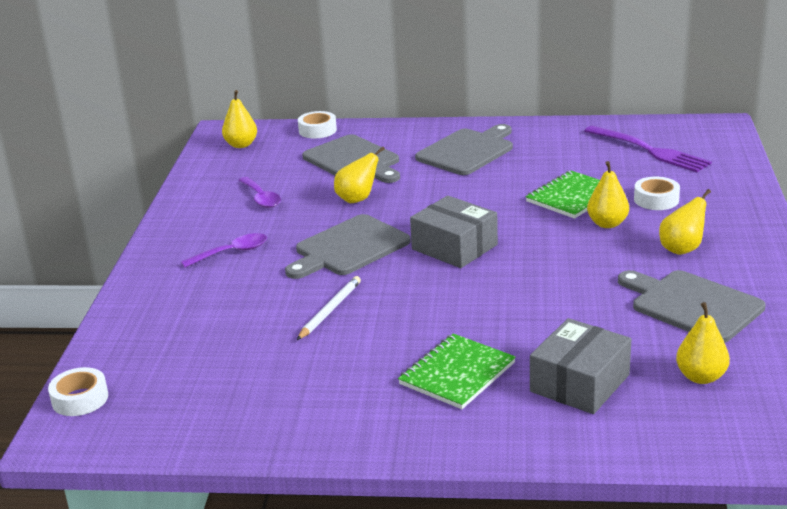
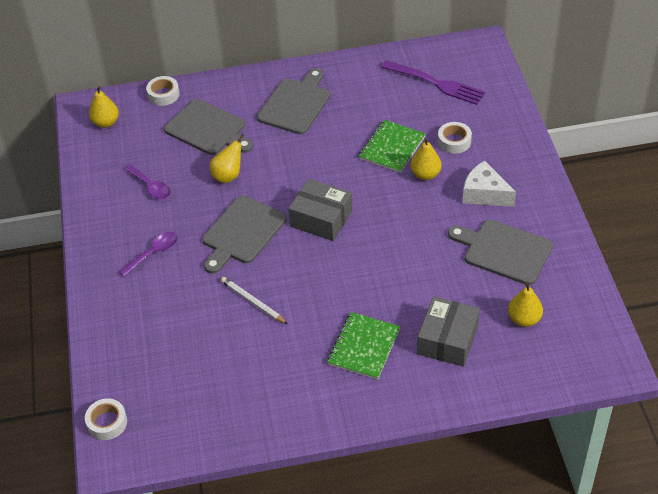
camera: 15 degrees left, 20 degrees up
white pencil [297,276,361,340] -> white pencil turned 60 degrees counterclockwise [221,277,287,324]
yellow pear [659,189,711,255] -> white cheese [462,161,516,207]

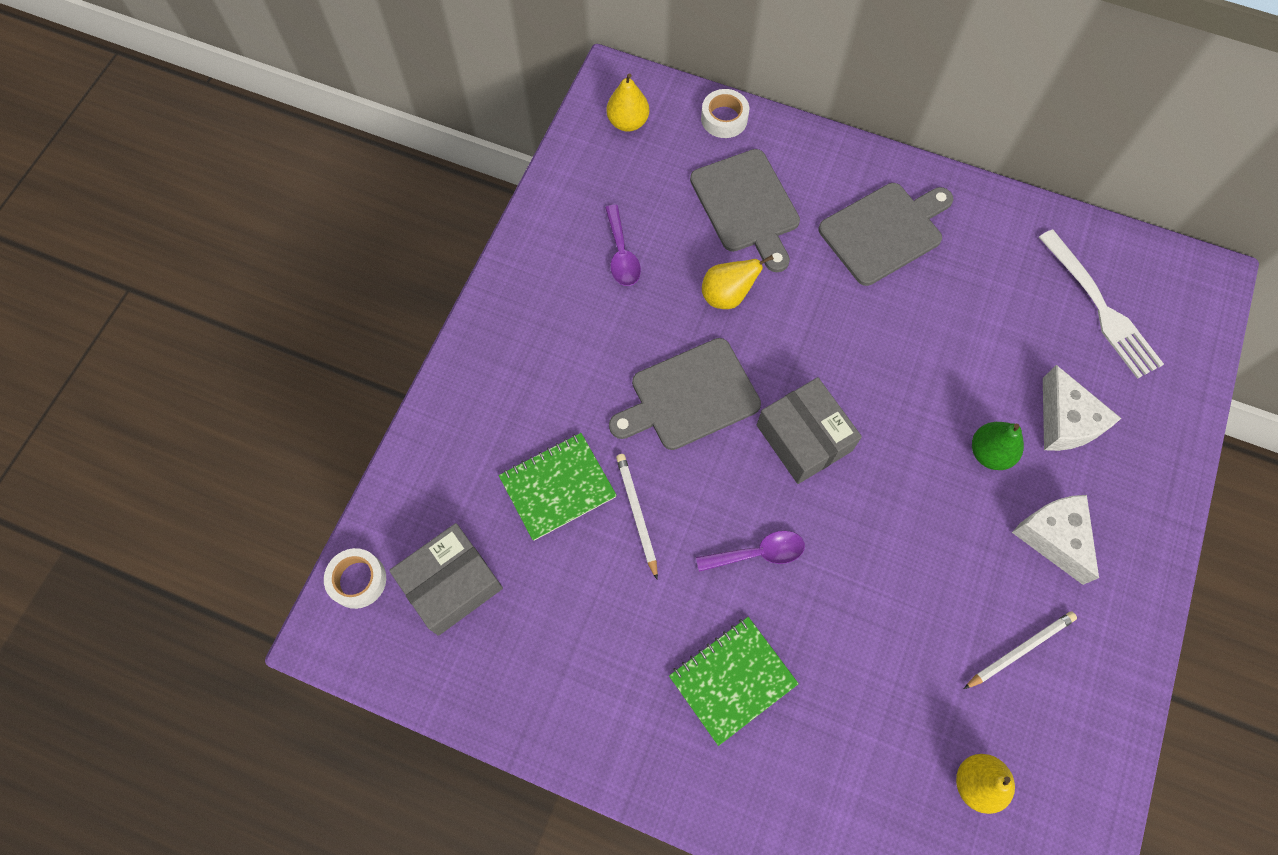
camera: 30 degrees right, 20 degrees up
purple spoon [119,232,178,277] -> purple spoon moved to [696,531,805,572]
green notebook [359,120,426,173] -> green notebook moved to [499,433,617,541]
purple fork [381,60,485,105] -> white fork [1039,229,1164,379]
yellow pear [410,138,442,180] -> green pear [972,422,1024,470]
grey box [417,296,480,367] -> grey box moved to [389,523,503,636]
white tape [438,122,472,154] -> white cheese [1043,365,1121,451]
grey cutting board [448,220,553,285] -> white pencil [964,611,1077,689]

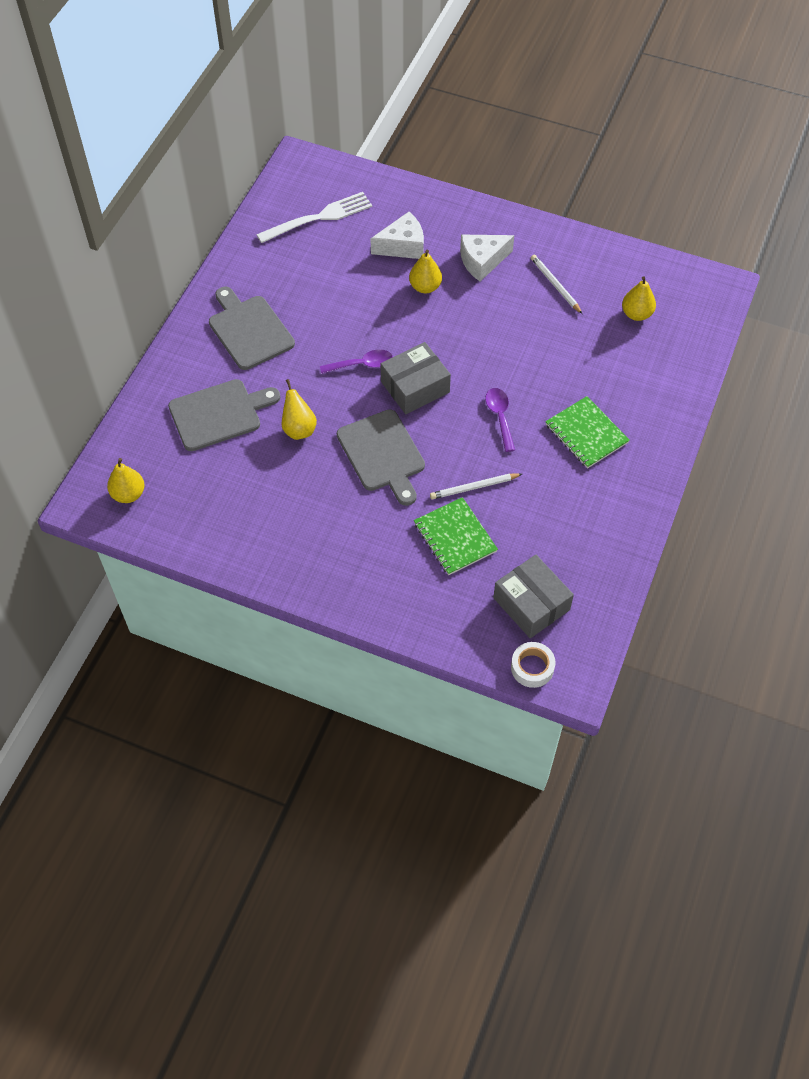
camera: 90 degrees left, 10 degrees down
purple spoon [605,205,641,286] -> purple spoon moved to [320,349,393,374]
white tape [701,89,749,138] -> none
green pear [972,422,1024,470] -> yellow pear [409,250,442,293]

